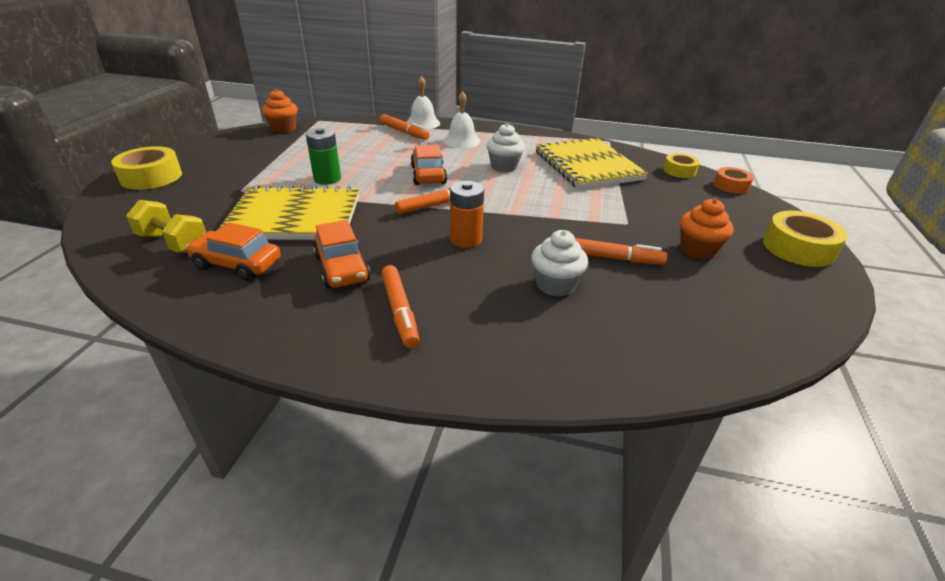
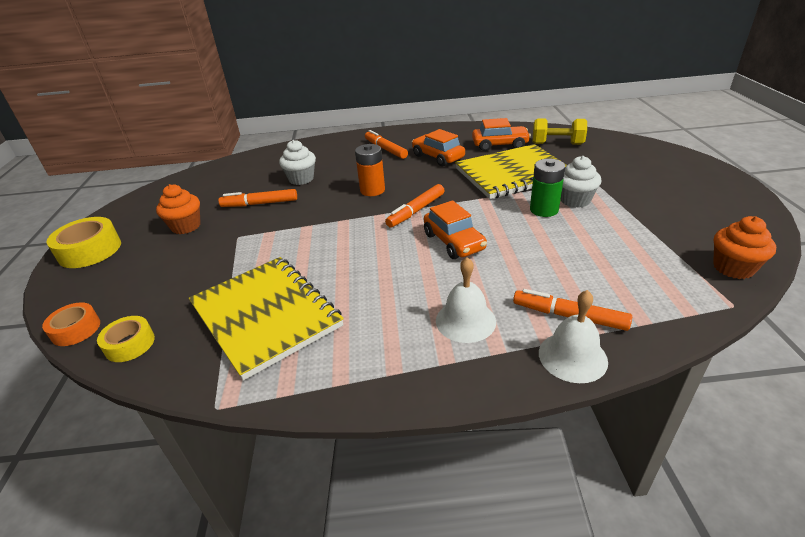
camera: 165 degrees right, 0 degrees up
yellow tape [111,146,182,190] -> none
white cupcake [486,123,525,172] -> white cupcake moved to [561,156,601,208]

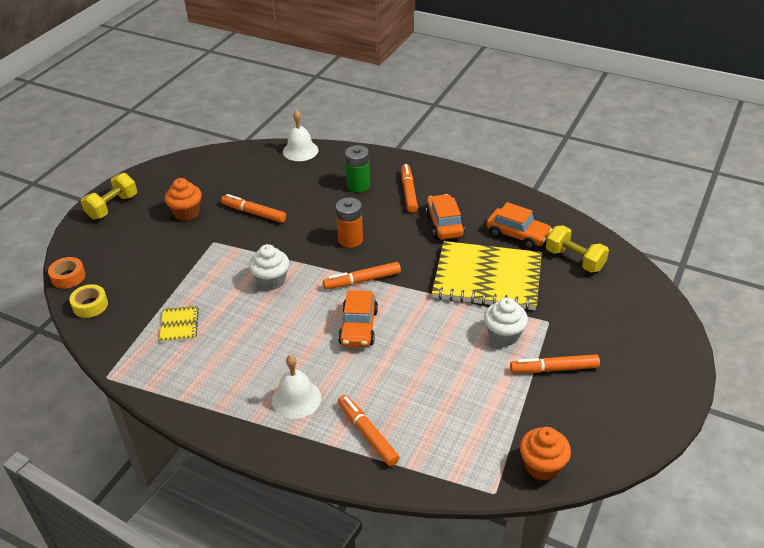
camera: 30 degrees right, 5 degrees up
yellow tape [46,217,121,268] -> yellow dumbbell [81,173,137,220]
yellow notebook [189,257,344,381] -> yellow notebook [159,306,199,343], size x0.42
white cupcake [279,140,316,185] -> white cupcake moved to [249,244,289,290]
green battery [530,159,565,217] -> green battery moved to [345,145,370,193]
white bell [539,290,608,383] -> white bell moved to [283,110,319,161]
none -> orange marker [510,354,600,373]

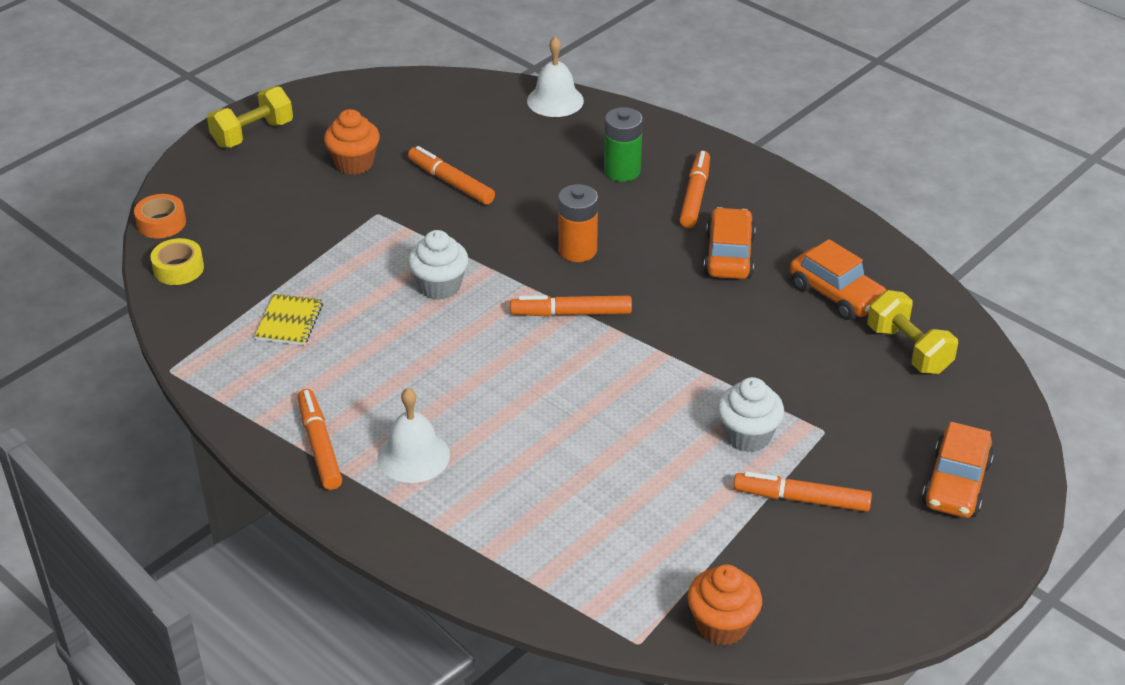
camera: 15 degrees right, 0 degrees up
orange car [338,290,378,347] -> orange car moved to [922,422,994,518]
orange marker [338,395,400,466] -> orange marker moved to [298,389,342,490]
yellow notebook [432,241,542,311] -> none

